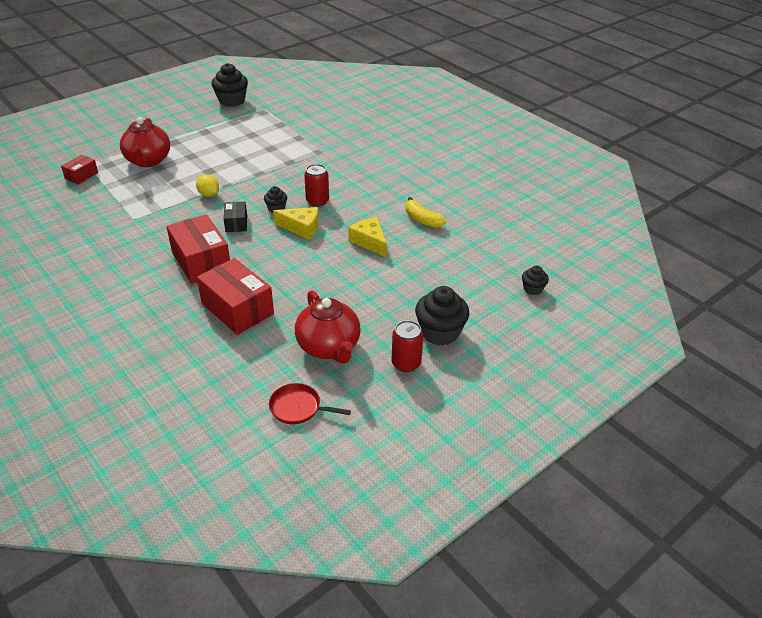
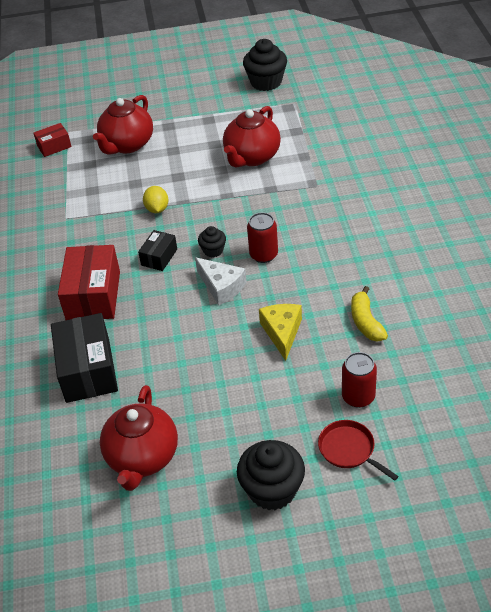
camera: 35 degrees right, 5 degrees up
red box [197,258,274,335] -> black box [51,313,118,403]
red pan [269,383,351,424] -> red pan moved to [318,420,399,481]
yellow cheese [273,207,319,240] -> white cheese [195,257,247,305]
red can [392,320,423,372] -> red can moved to [342,352,377,408]
black cupcake [522,265,549,295] -> none
none -> red teapot [223,106,281,168]

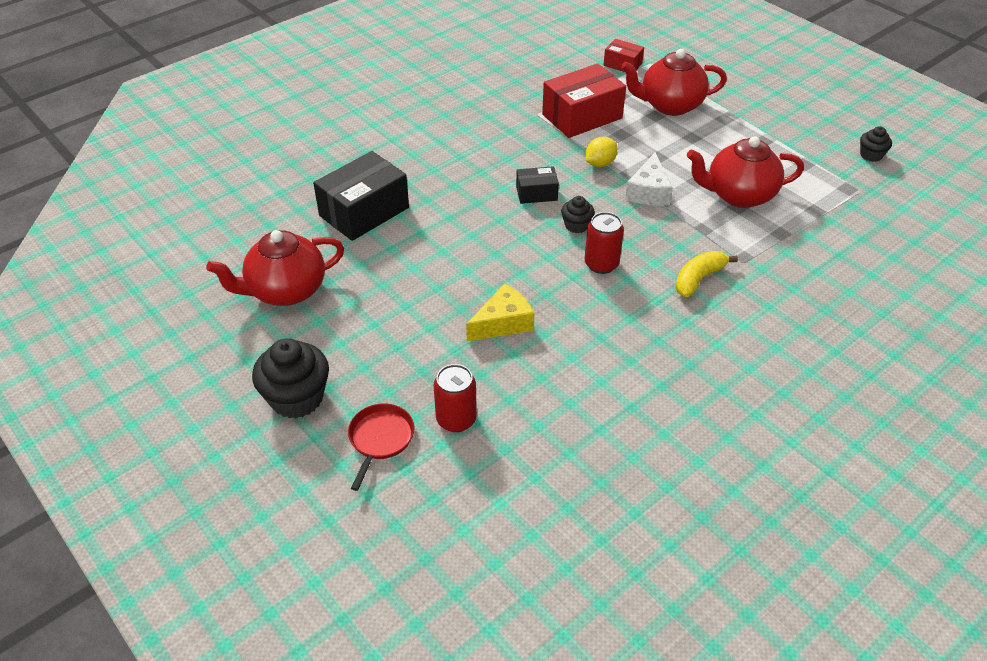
camera: 55 degrees right, 0 degrees up
red box [58,245,120,320] -> red box moved to [542,63,626,138]
white cheese [195,257,247,305] -> white cheese moved to [625,152,673,206]
black cupcake [243,39,287,91] -> black cupcake [860,126,892,162], size x0.53
yellow banana [351,286,388,342] -> yellow banana moved to [676,251,738,297]

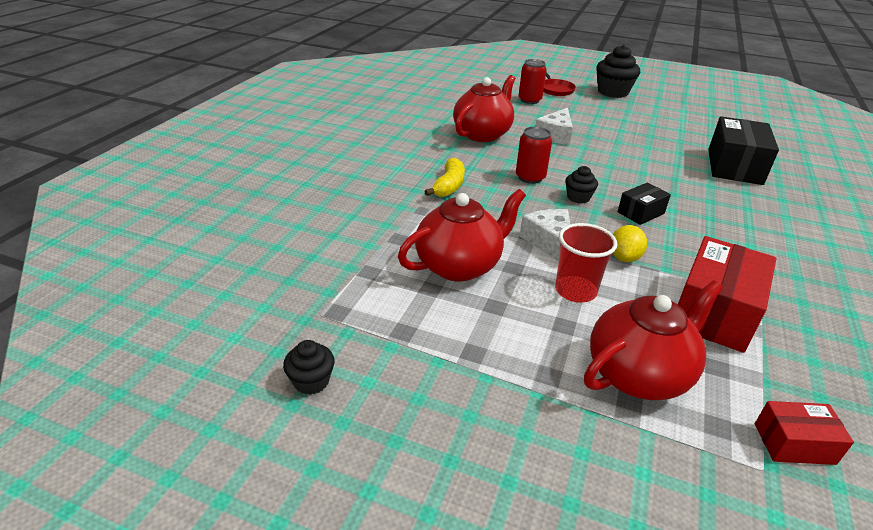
camera: 150 degrees right, 10 degrees down
red teapot [206,230,344,306] -> red teapot moved to [453,75,515,142]
yellow cheese [466,283,534,341] -> white cheese [535,108,573,145]
none -> red cup [555,223,618,303]

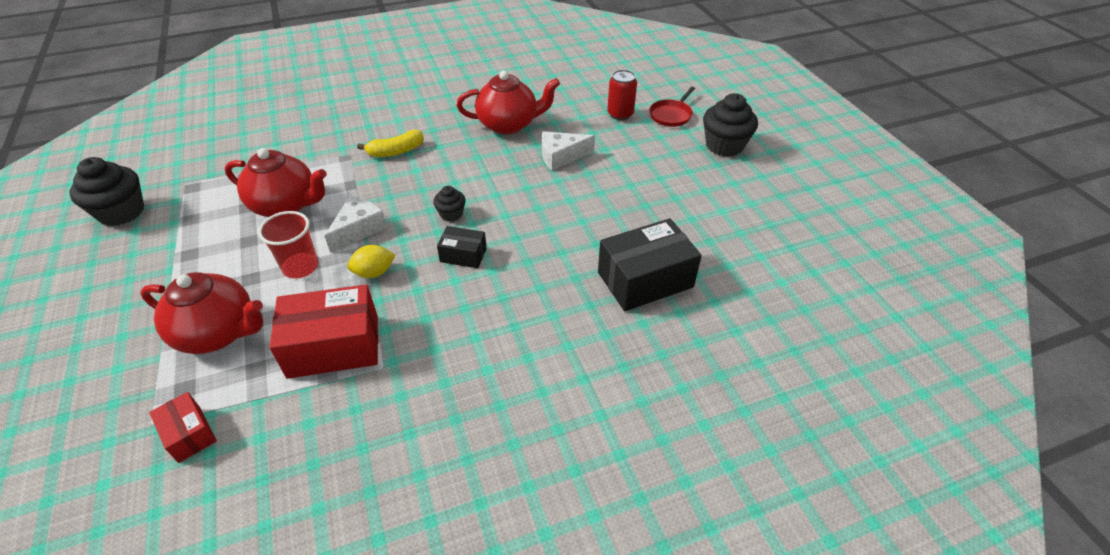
camera: 50 degrees right, 10 degrees up
black cupcake [283,340,335,395] -> black cupcake [69,157,144,226], size x1.88
red can [516,127,552,184] -> none

